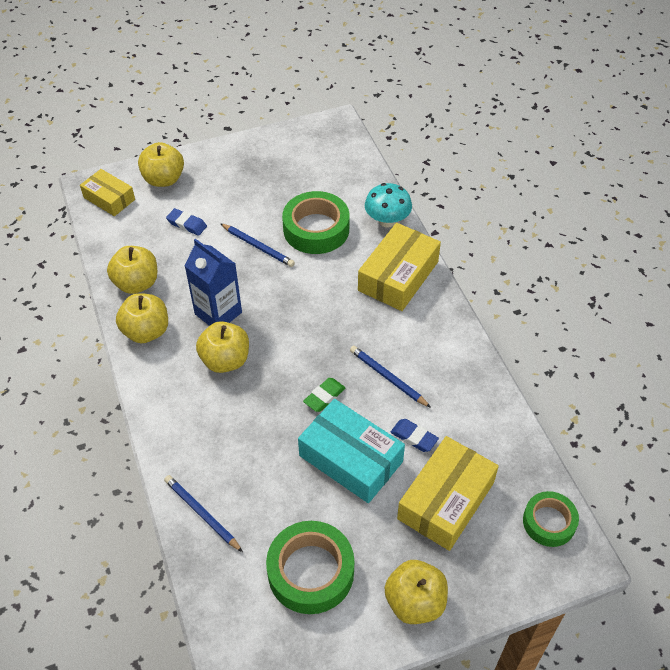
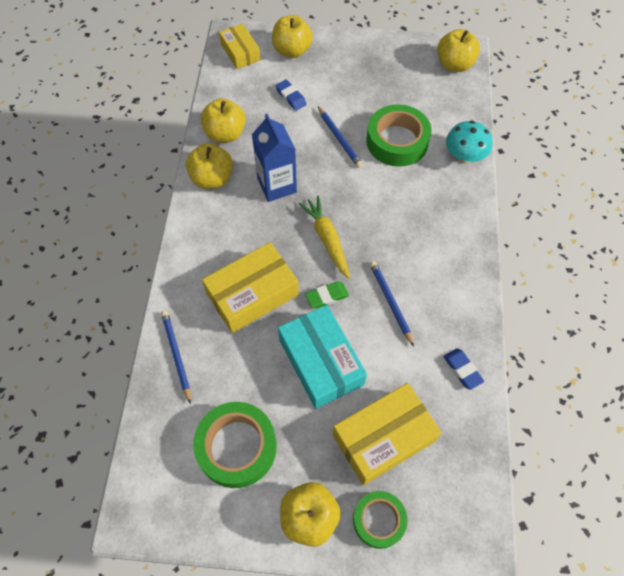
camera: 25 degrees right, 10 degrees up
yellow apple [196,321,249,373] -> yellow apple moved to [437,29,480,72]
yellow box [358,223,441,311] -> yellow box moved to [202,242,299,333]
blue eraser [391,419,439,452] -> blue eraser moved to [443,348,484,390]
green tape [523,491,579,547] -> green tape moved to [353,491,407,549]
none -> yellow carrot [298,196,350,279]

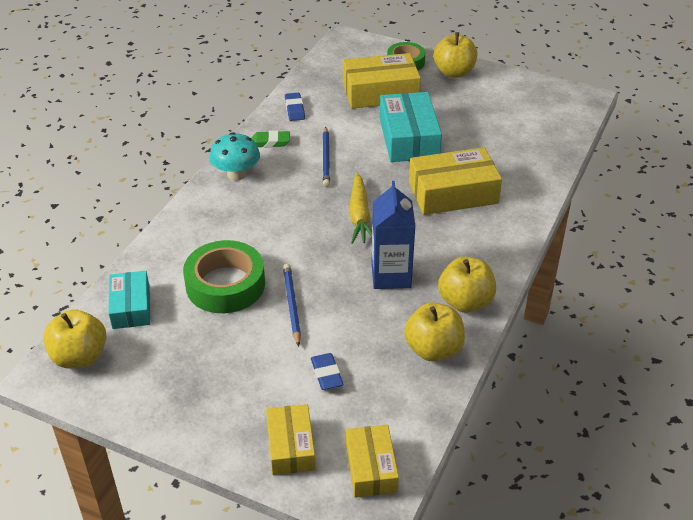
camera: 160 degrees left, 20 degrees down
blue pencil [161,310,191,404] -> none
green tape [193,402,277,488] -> none
yellow apple [272,15,313,58] -> yellow box [266,404,315,475]
green eraser [305,281,349,308] -> green eraser moved to [251,131,290,148]
turquoise mushroom [446,121,492,164] -> turquoise mushroom moved to [210,132,260,181]
none -> turquoise box [108,271,150,329]

